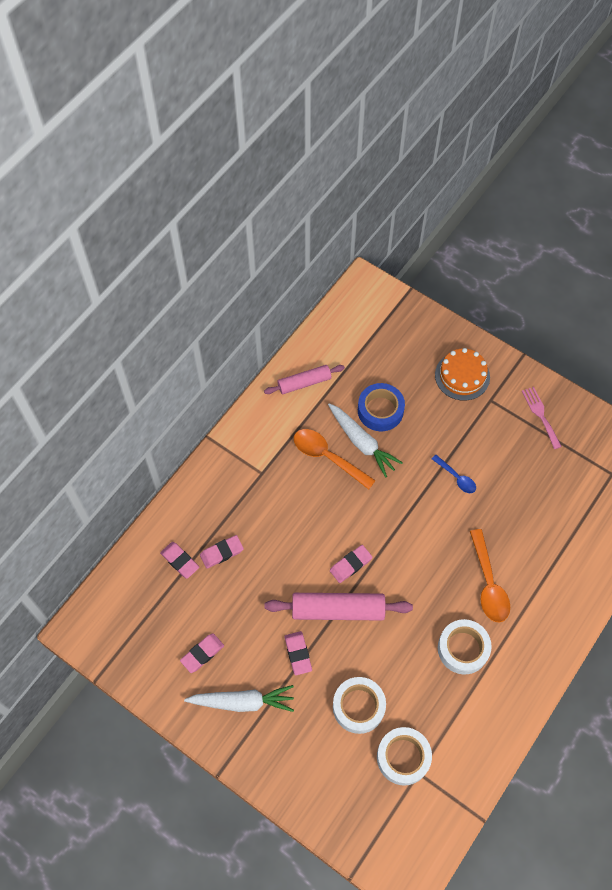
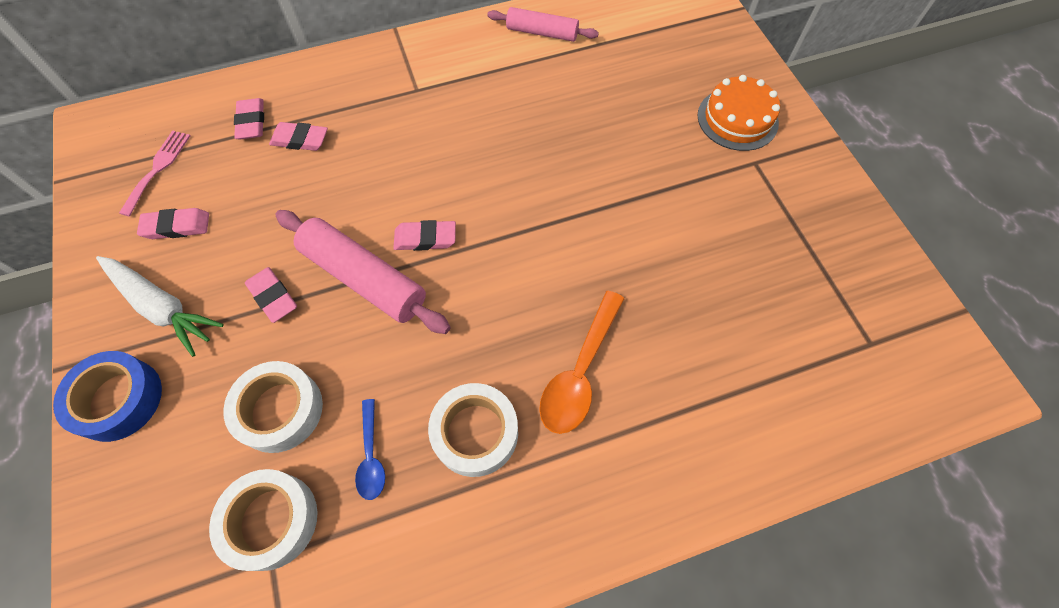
camera: 35 degrees right, 0 degrees up
pink eraser [284,631,312,675] -> pink eraser turned 60 degrees counterclockwise [245,267,297,323]
orange spoon [294,429,376,489] -> none
white carrot [328,403,403,478] -> none
blue tape [358,383,405,431] -> blue tape moved to [53,351,162,442]
blue spoon [432,455,476,493] -> blue spoon moved to [355,399,385,500]
pink fork [522,387,562,449] -> pink fork moved to [119,130,191,216]

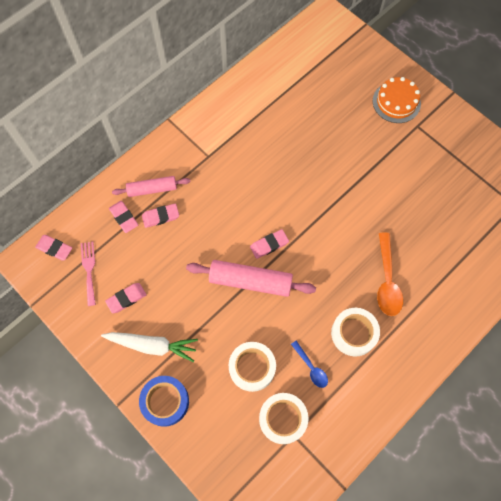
camera: 25 degrees left, 5 degrees up
pink eraser [245,267,297,323] -> pink eraser moved to [35,235,72,261]
pink rolling pin [487,7,599,42] -> pink rolling pin moved to [112,176,191,197]

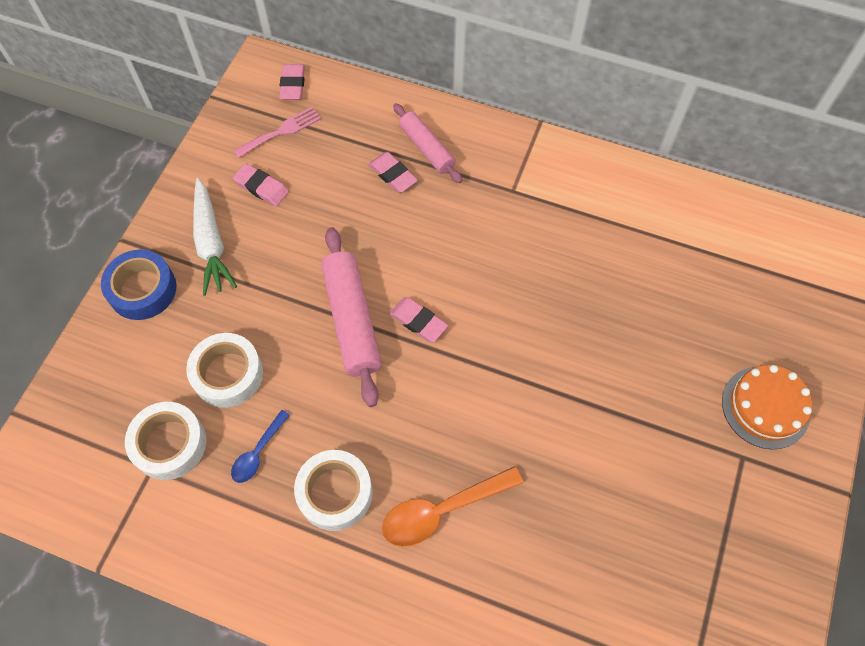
camera: 65 degrees right, 5 degrees down
pink eraser [109,201,138,233] -> none

